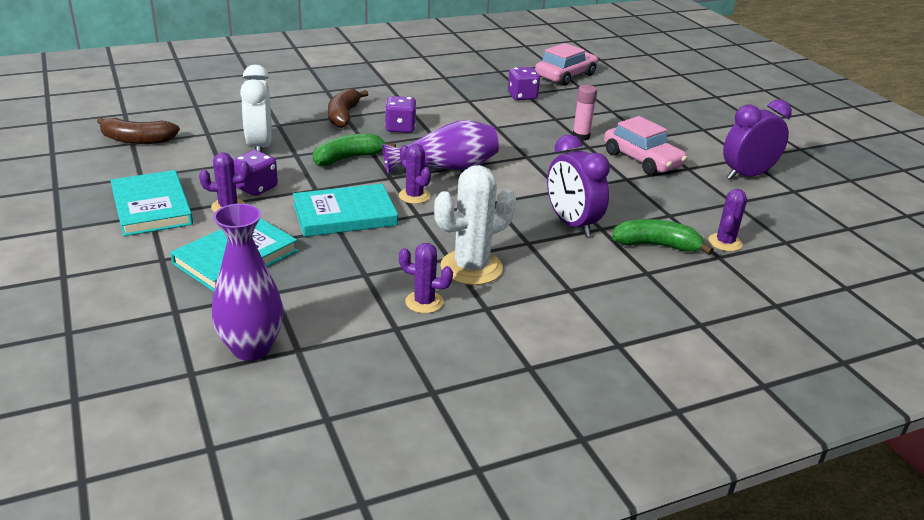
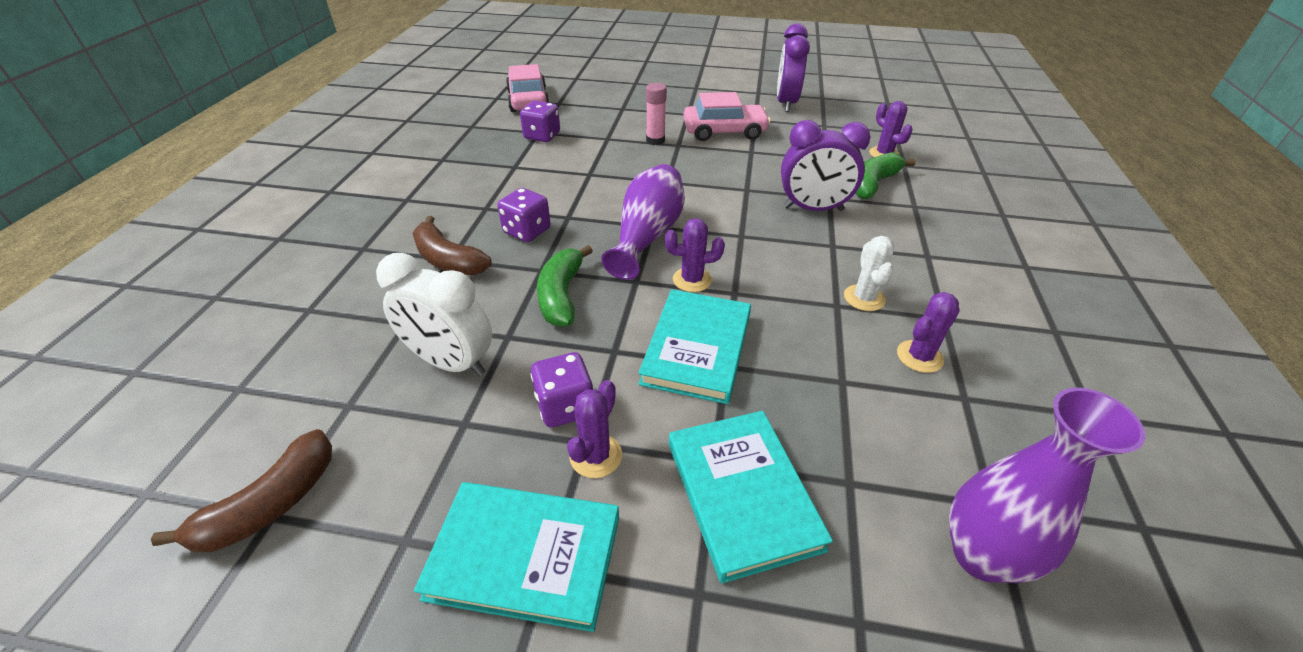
camera: 55 degrees left, 10 degrees up
white cactus [434,165,516,285] -> white cactus [844,236,894,311], size x0.57

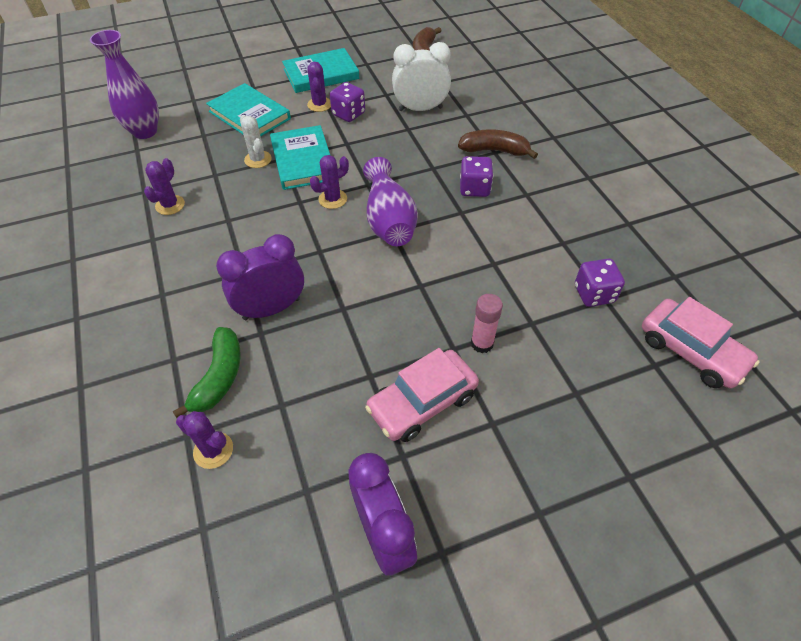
camera: 150 degrees right, 10 degrees up
green banana [537,245,593,327] -> none
white cactus [844,236,894,311] -> white cactus moved to [240,115,272,168]

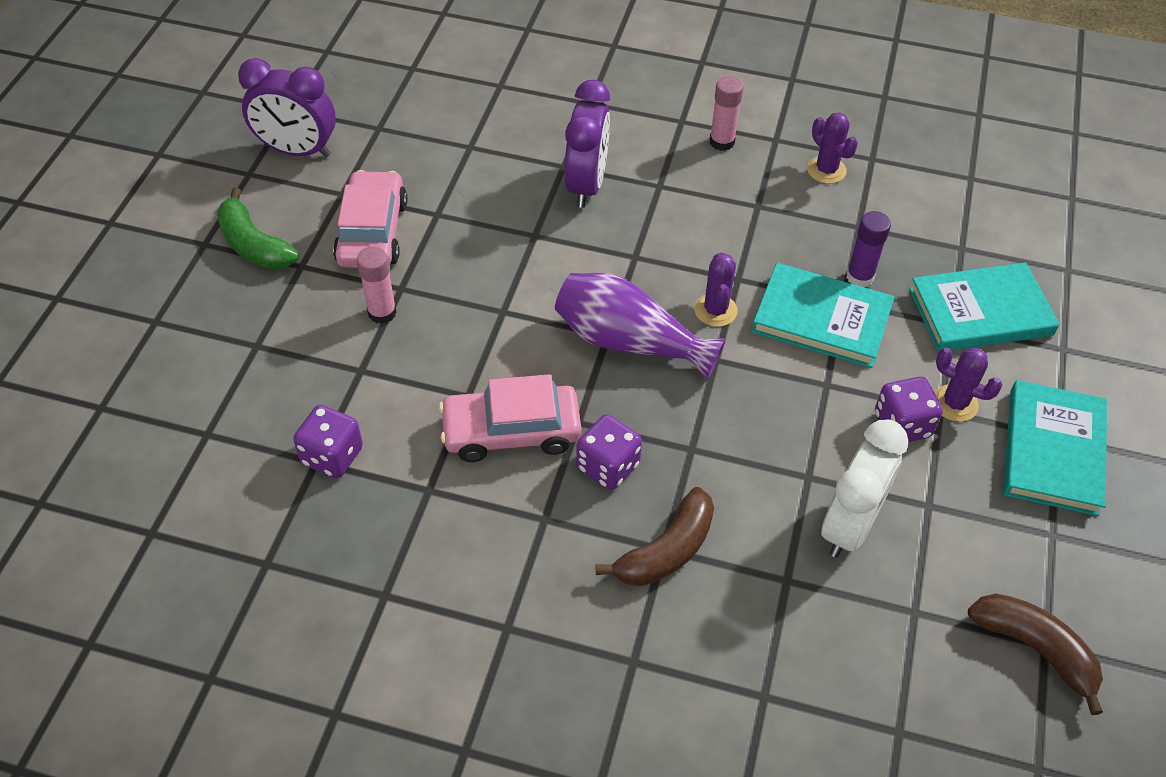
camera: 125 degrees right, 0 degrees up
purple vase [90,30,159,139] -> none
green banana [172,327,241,418] -> green banana moved to [217,188,299,270]
purple cactus [176,411,233,469] -> none
white cactus [240,115,272,168] -> purple glue stick [846,211,891,287]
pink car [642,297,760,388] -> pink car moved to [439,374,581,462]
none -> pink glue stick [710,76,743,151]

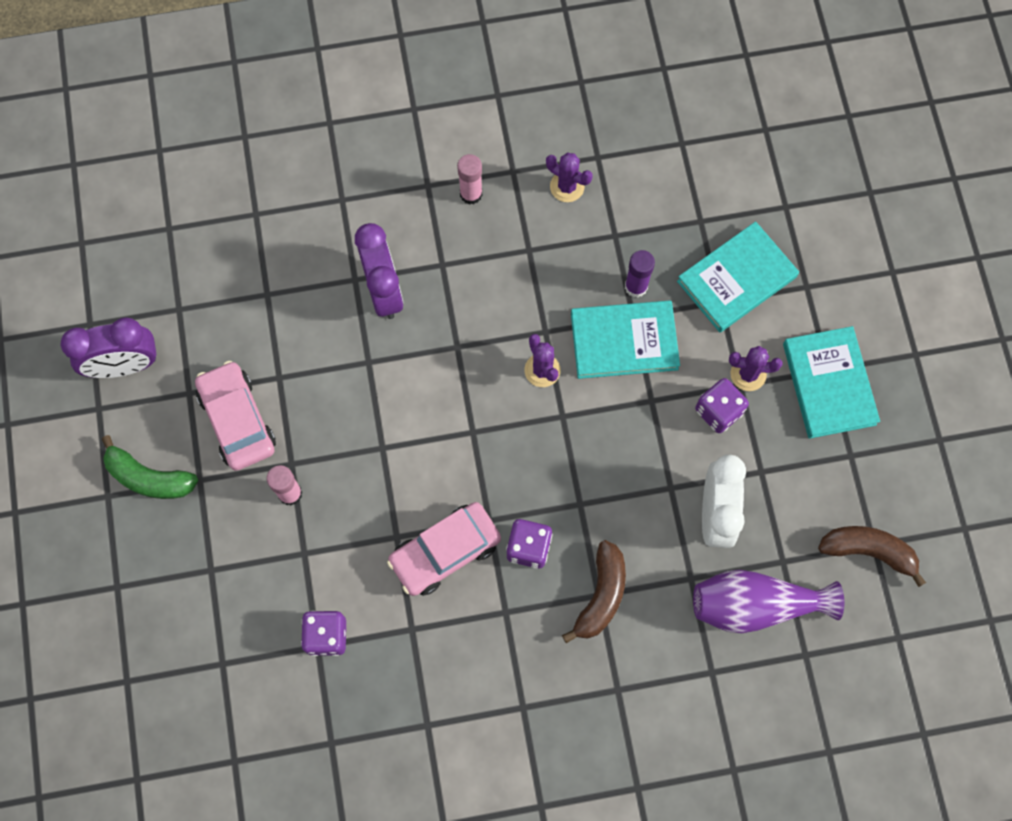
camera: 25 degrees left, 20 degrees up
purple vase [555,273,726,380] -> purple vase moved to [693,570,844,633]

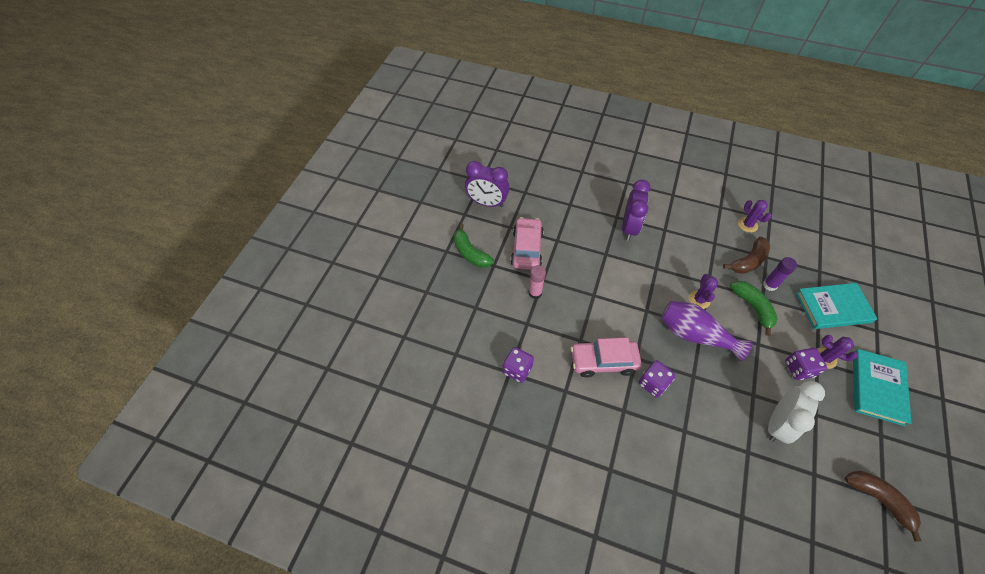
camera: 30 degrees right, 15 degrees down
pink glue stick [457,154,482,205] -> none
brown banana [562,540,626,643] -> brown banana moved to [723,237,770,274]
turquoise book [571,300,680,379] -> green banana [730,281,778,336]
purple vase [693,570,844,633] -> purple vase moved to [661,301,753,361]

